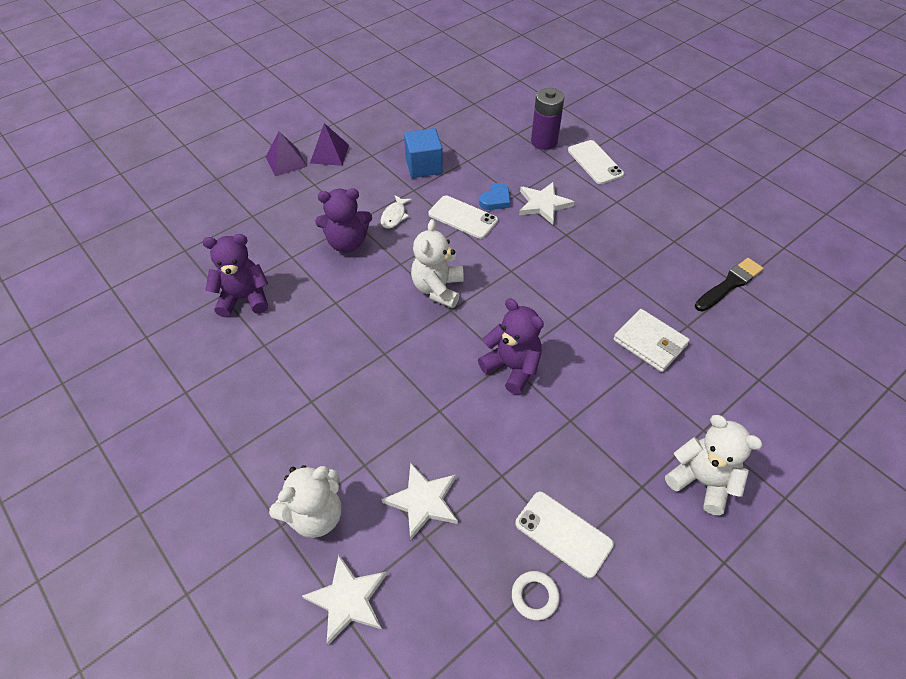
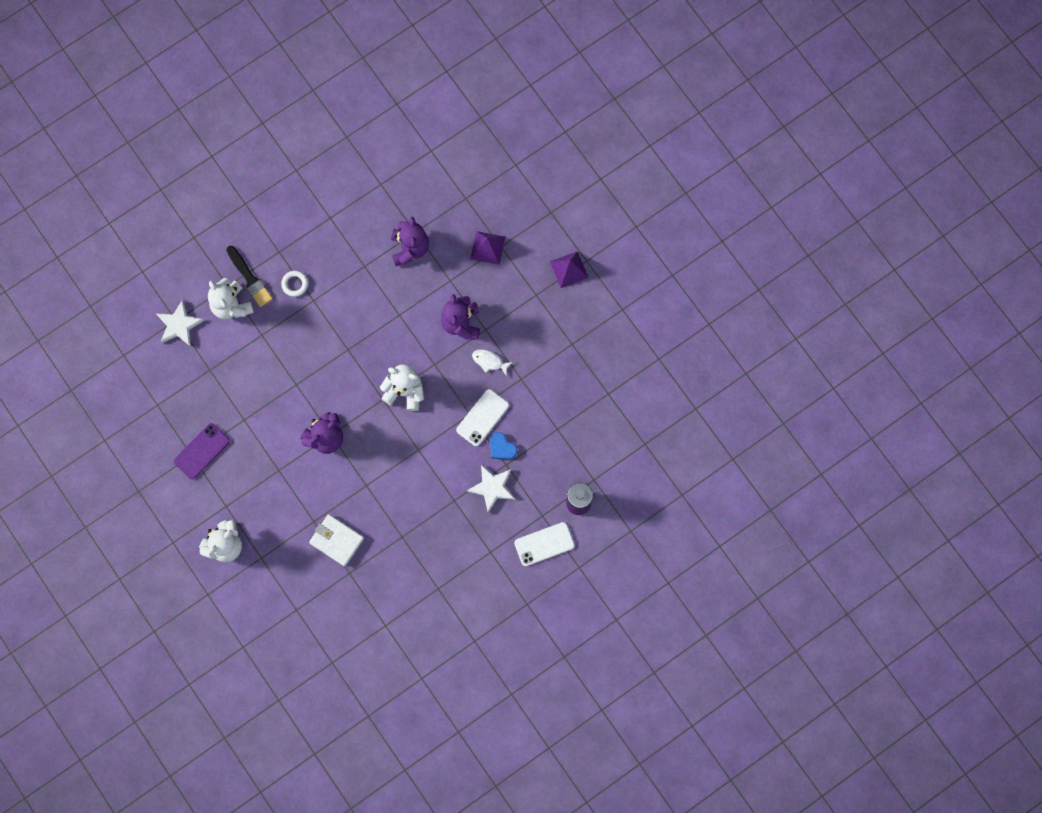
camera: 95 degrees right, 25 degrees up
purple pyramid [310,123,349,166] -> purple pyramid moved to [470,231,505,265]
white star [382,462,458,540] -> none
blue cube [404,128,443,178] -> none
white ring [512,571,560,620] -> white ring moved to [281,271,308,297]
white phone [515,492,614,578] -> purple phone [174,423,230,479]
white wallet [613,309,690,372] -> white wallet turned 75 degrees clockwise [309,514,364,566]
black brush [695,258,763,312] -> black brush moved to [226,246,273,307]

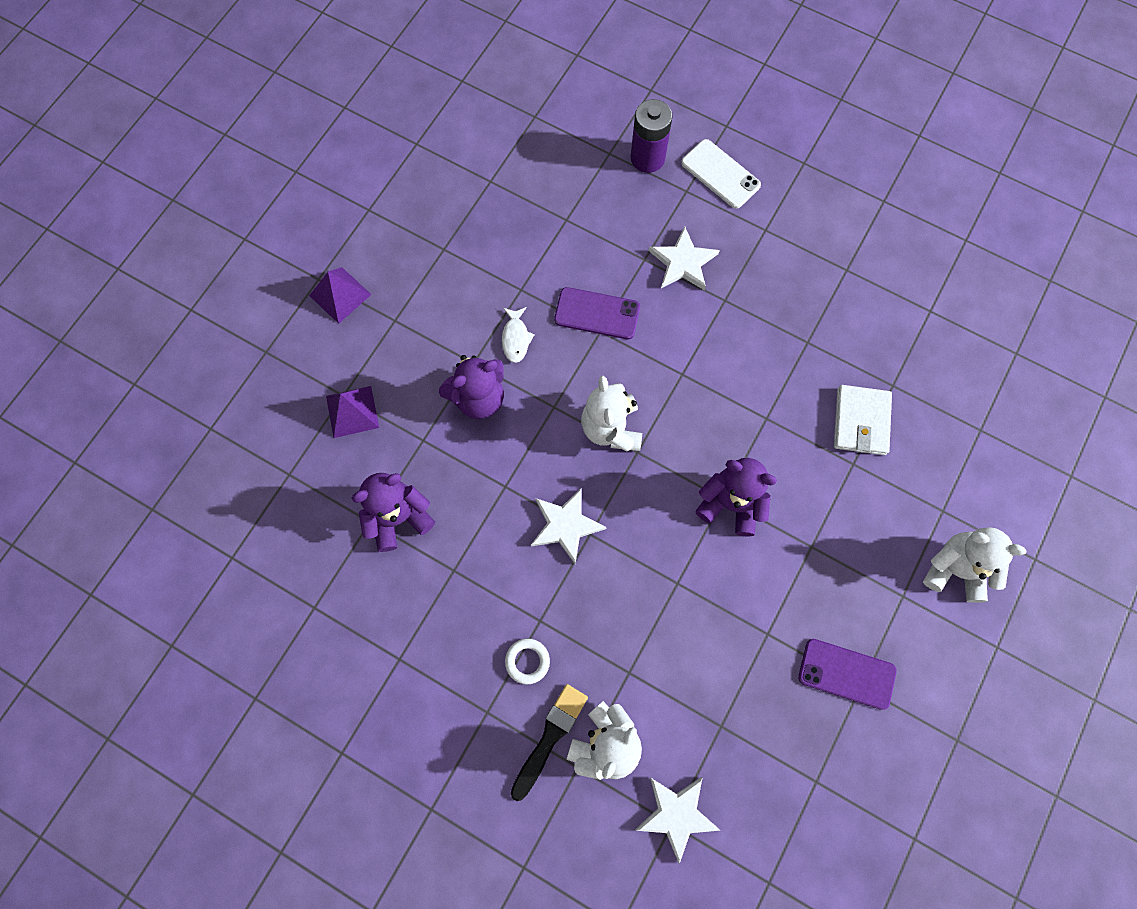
camera: 115 degrees left, 5 degrees down
white phone [456,389,509,446] -> purple phone [554,287,640,339]
blue heart [490,432,517,460] -> none
none -> white star [531,488,607,564]

